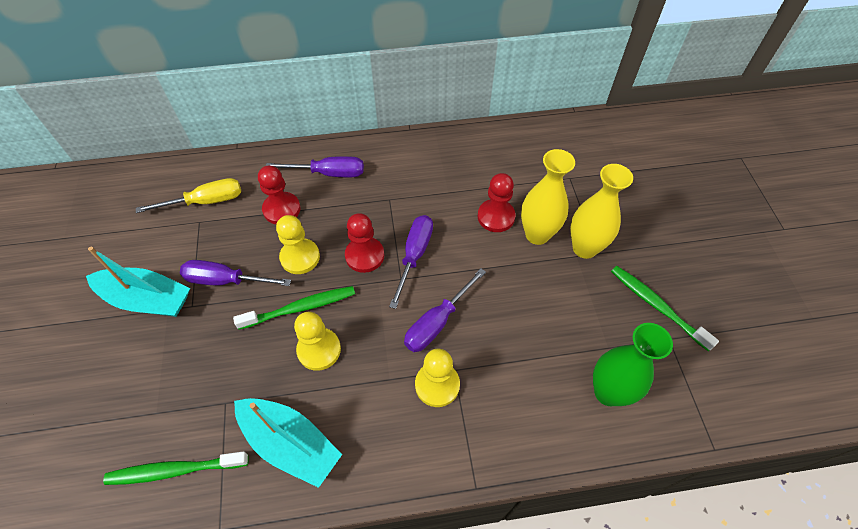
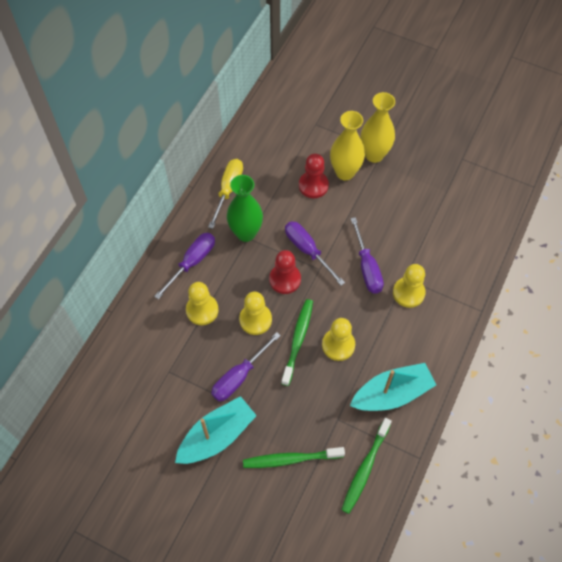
camera: 55 degrees left, 5 degrees up
yellow screwdriver [136,178,241,213] -> yellow screwdriver moved to [208,159,243,229]
red pawn [258,166,300,224] -> yellow pawn [186,282,219,325]
green vase [593,323,673,406] -> green vase moved to [227,175,263,242]
green toothbrush [611,266,719,351] -> green toothbrush moved to [243,447,345,468]

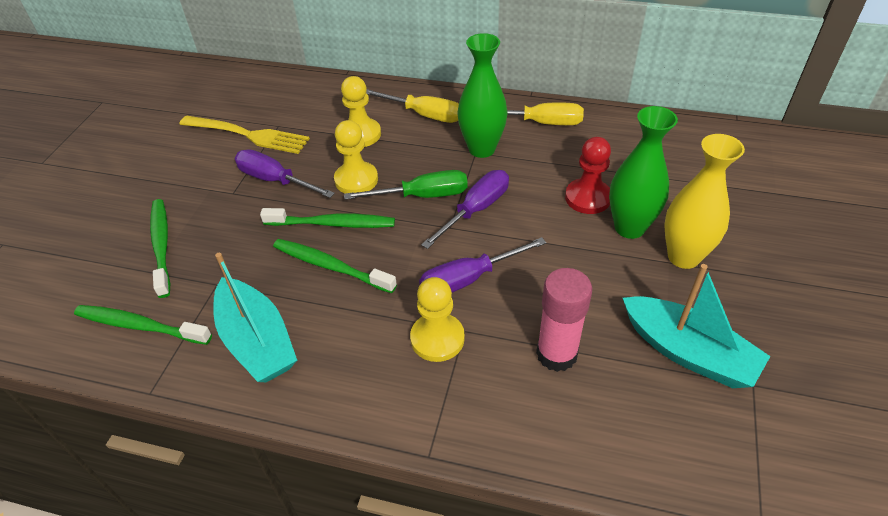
camera: 80 degrees right, 15 degrees down
purple screwdriver [154,233,215,300] -> yellow screwdriver [366,89,459,123]
turquoise boat [175,396,257,464] -> turquoise boat moved to [623,264,770,388]
red pawn [269,250,301,294] -> green screwdriver [344,170,468,200]
yellow pawn [322,318,355,361] -> green toothbrush [273,239,397,293]
yellow vase [330,111,365,180] -> green vase [609,106,678,239]
none -> yellow fork [179,116,310,154]
none -> pink glue stick [536,268,593,372]

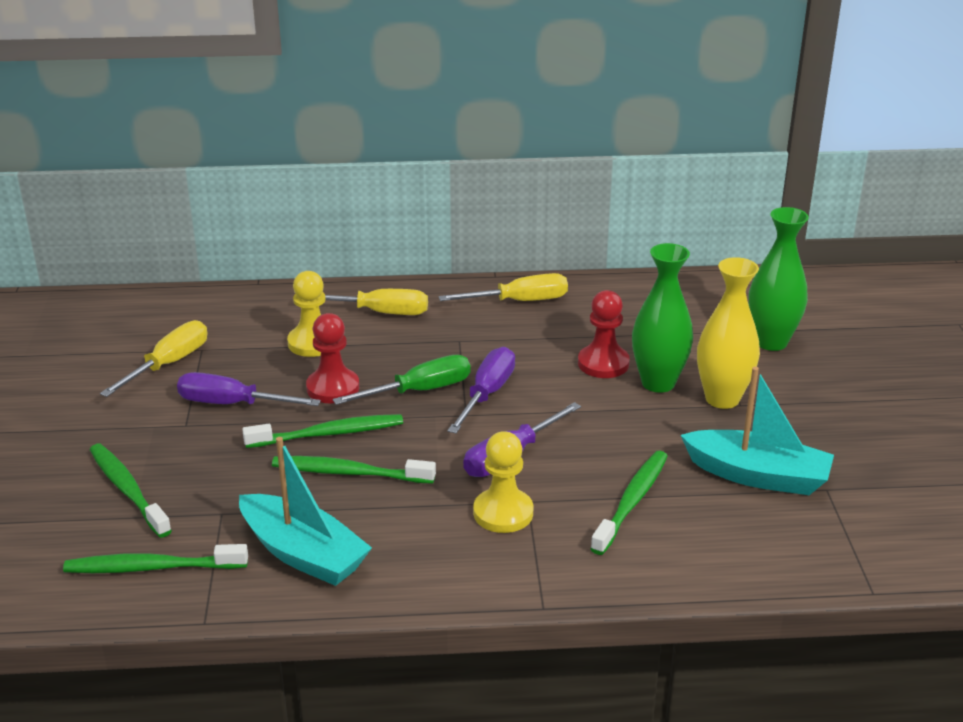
camera: 20 degrees left, 15 degrees down
yellow fork [179,116,310,154] -> yellow screwdriver [100,320,208,397]
yellow pawn [334,120,378,193] -> red pawn [306,313,359,403]
green vase [457,33,507,158] -> green vase moved to [748,207,809,351]
pink glue stick [536,268,593,372] -> green toothbrush [590,451,668,555]

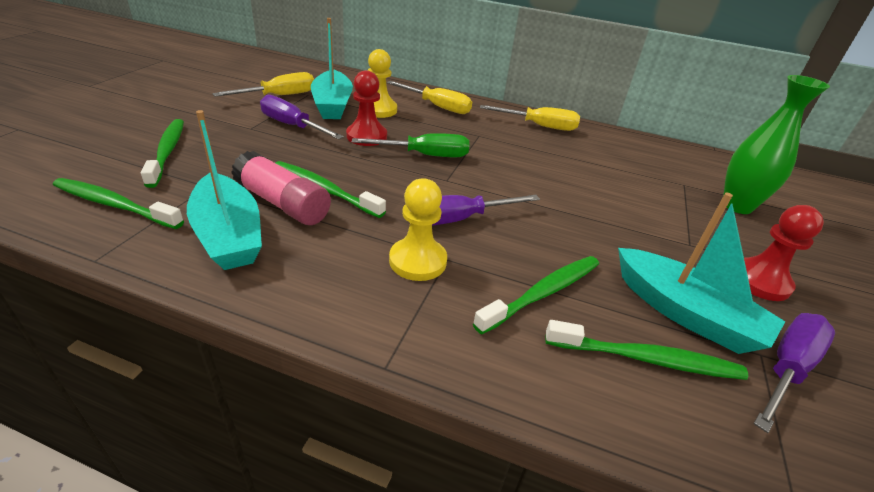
camera: 20 degrees right, 5 degrees up
green toothbrush [242,414,403,448] -> green toothbrush moved to [545,320,748,380]
purple screwdriver [447,347,515,434] -> purple screwdriver moved to [754,313,835,433]
red pawn [578,290,630,378] -> red pawn moved to [744,205,824,301]
green vase [632,243,693,393] -> none
yellow vase [697,257,760,409] -> none
none -> pink glue stick [231,151,331,225]
none -> turquoise boat [311,18,353,119]

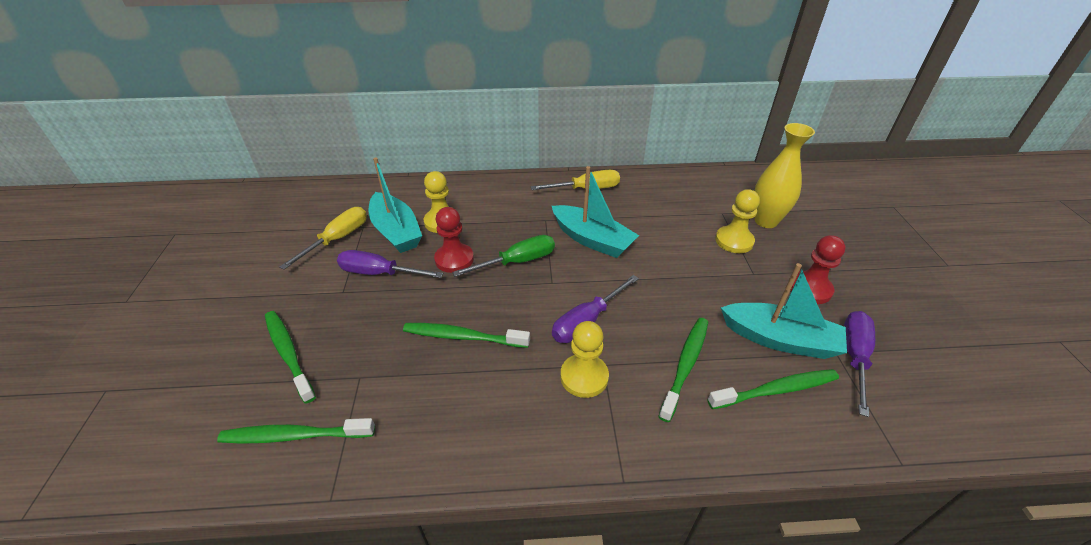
camera: 20 degrees left, 5 degrees up
turquoise boat [187,110,262,270] -> turquoise boat moved to [552,166,639,258]
pink glue stick [231,151,331,225] -> none
yellow screwdriver [387,81,472,114] -> none
green vase [723,75,830,214] -> yellow vase [754,123,815,228]
none -> yellow pawn [715,189,760,253]

